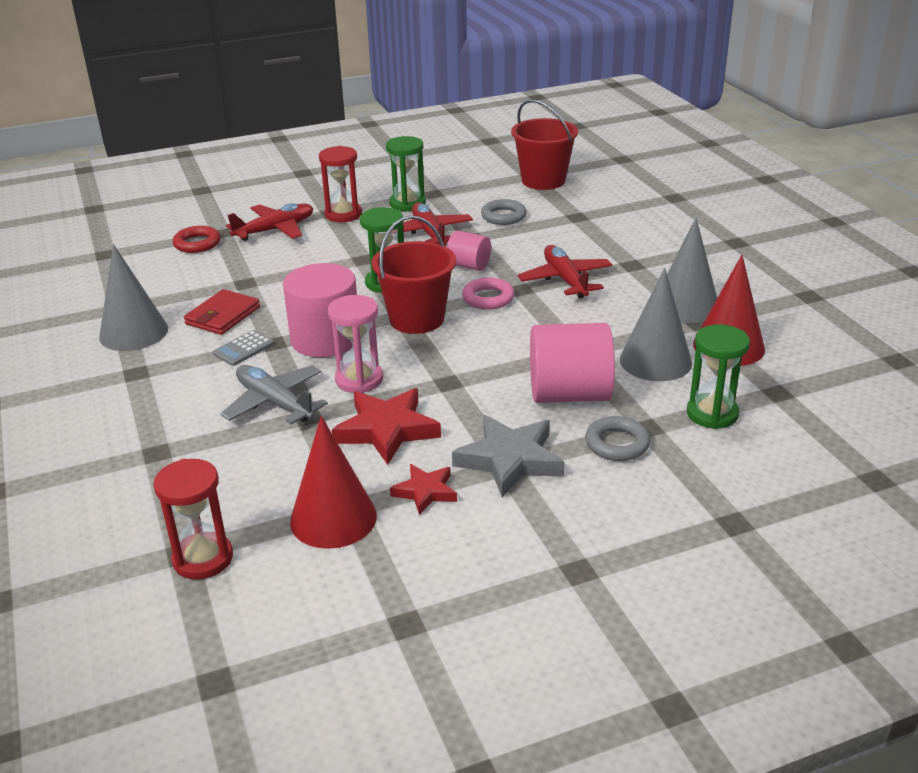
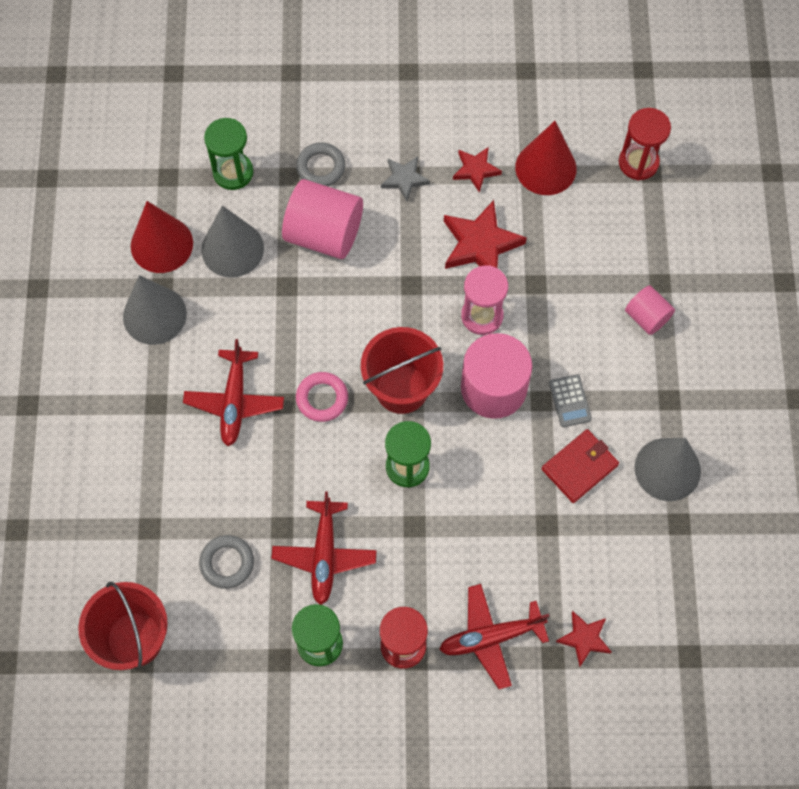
camera: 160 degrees left, 35 degrees up
red ring [173,226,220,253] -> red star [556,611,611,667]
grey calculator [213,330,274,366] -> grey calculator turned 105 degrees clockwise [549,374,592,427]
grey plane [220,365,328,424] -> none
pink cylinder [447,230,491,271] -> pink cylinder moved to [625,285,675,335]
grey star [452,415,565,497] -> grey star [381,156,430,202], size x0.59

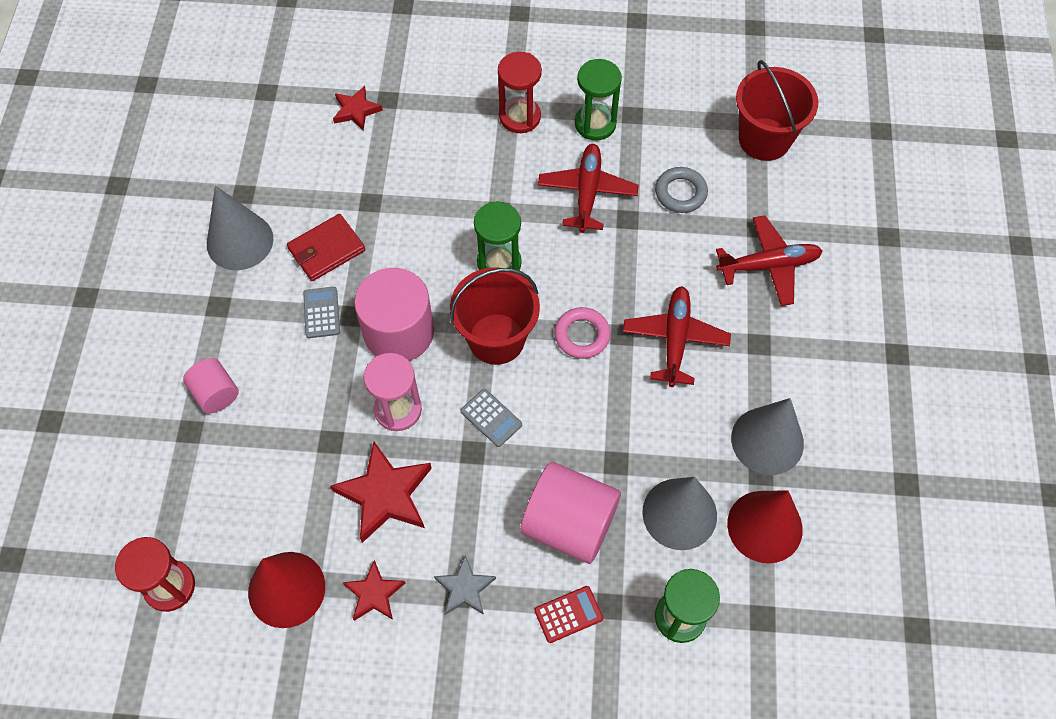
camera: 175 degrees left, 5 degrees down
grey ring [296,142,346,186] -> red calculator [534,586,603,643]
red plane [439,584,549,689] -> red plane moved to [716,215,822,306]
none -> grey calculator [461,389,522,447]

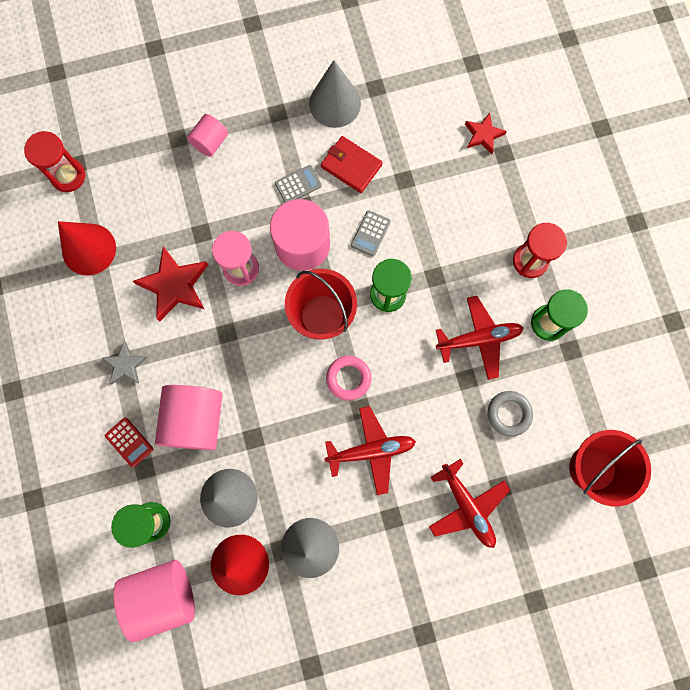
camera: 70 degrees right, 15 degrees up
red star [343,560,405,621] -> none
grey calculator [461,389,522,447] -> grey calculator moved to [351,210,391,257]
none -> pink cylinder [113,560,195,642]

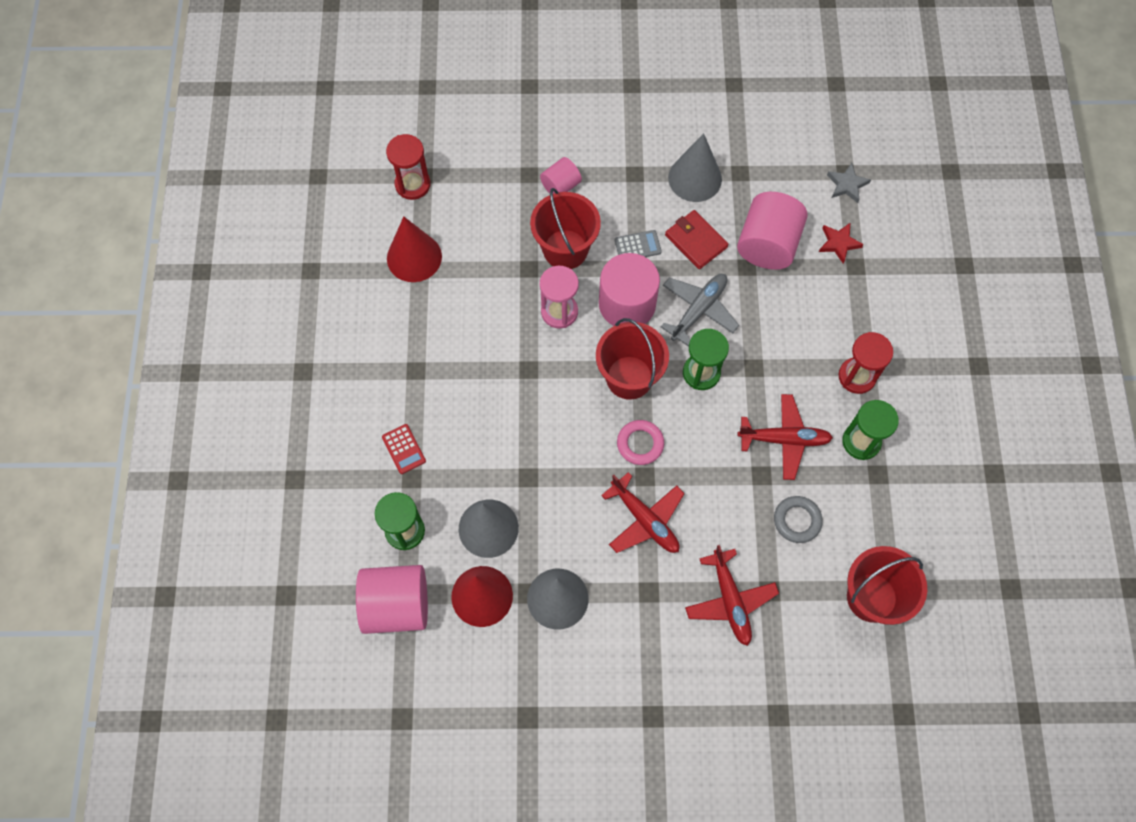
camera: 15 degrees right, 10 degrees down
grey star [102,341,148,385] -> grey star moved to [827,163,871,203]
red star [133,246,208,322] -> none
pink cylinder [155,385,222,450] -> pink cylinder moved to [737,192,808,270]
red plane [324,406,416,495] -> red plane turned 45 degrees clockwise [601,472,685,553]
grey calculator [351,210,391,257] -> grey plane [661,274,739,347]
none -> red bucket [530,188,601,269]

